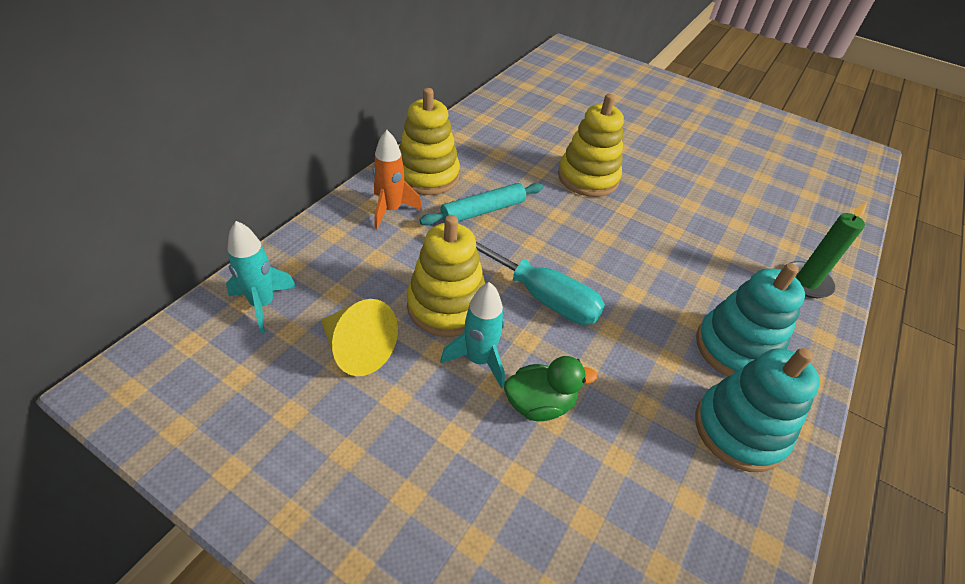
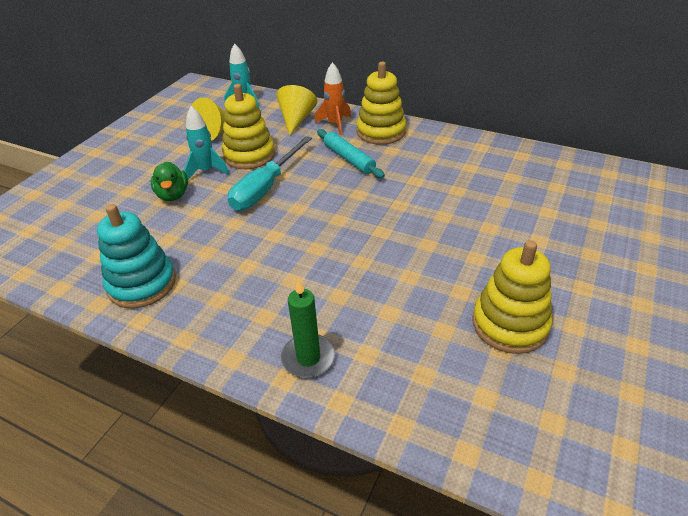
camera: 90 degrees right, 5 degrees down
yellow stacking toy [558,94,624,197] -> yellow stacking toy moved to [472,240,552,354]
turquoise stacking toy [696,263,805,376] -> none
none -> yellow cone [276,85,317,135]

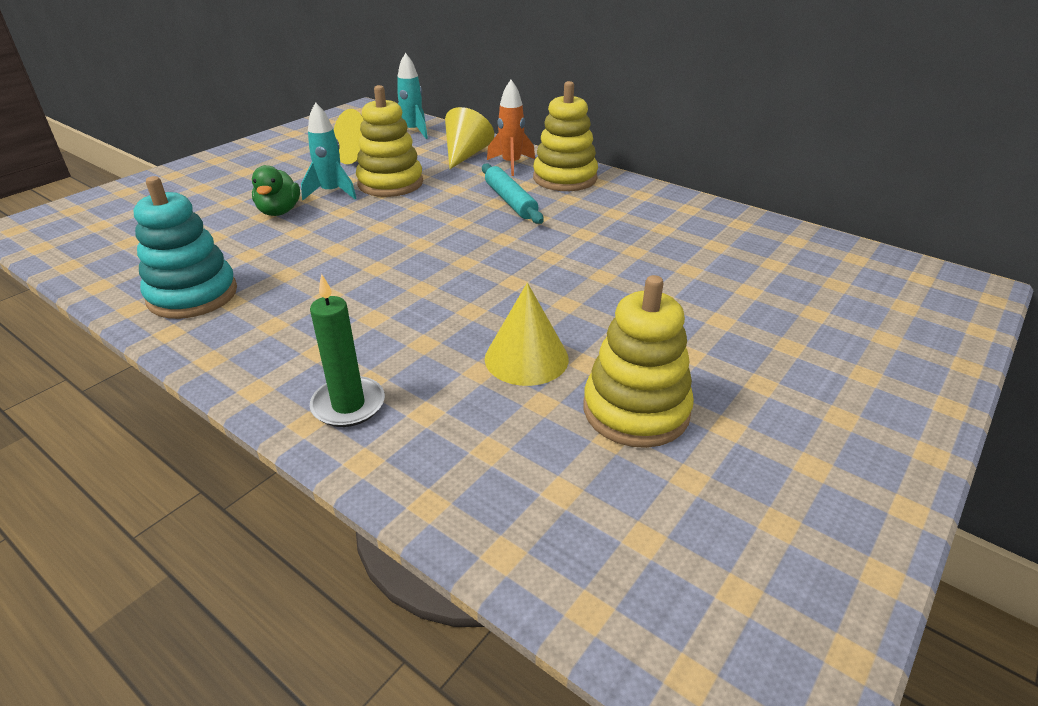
camera: 10 degrees right, 5 degrees down
turquoise screwdriver [228,136,312,211] -> none
none -> yellow cone [485,283,569,386]

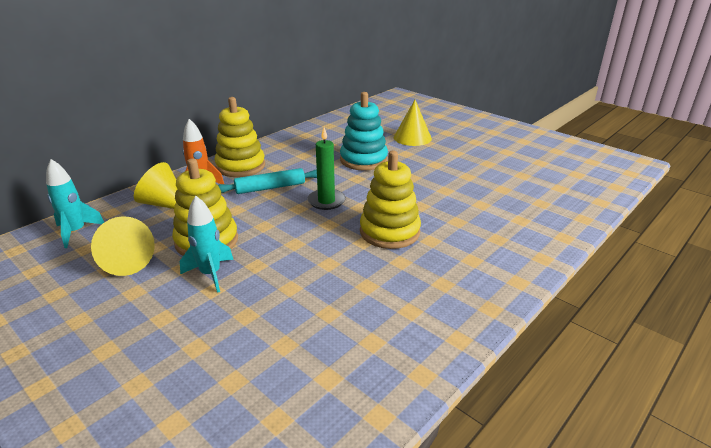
camera: 85 degrees left, 5 degrees down
turquoise stacking toy [134,176,237,319] -> turquoise stacking toy moved to [340,92,388,171]
green duck [252,165,300,216] -> none
green candle [310,274,385,427] -> green candle moved to [307,127,346,210]
yellow cone [485,283,569,386] -> yellow cone moved to [394,100,432,146]
yellow stacking toy [584,275,694,448] -> yellow stacking toy moved to [360,151,421,249]

